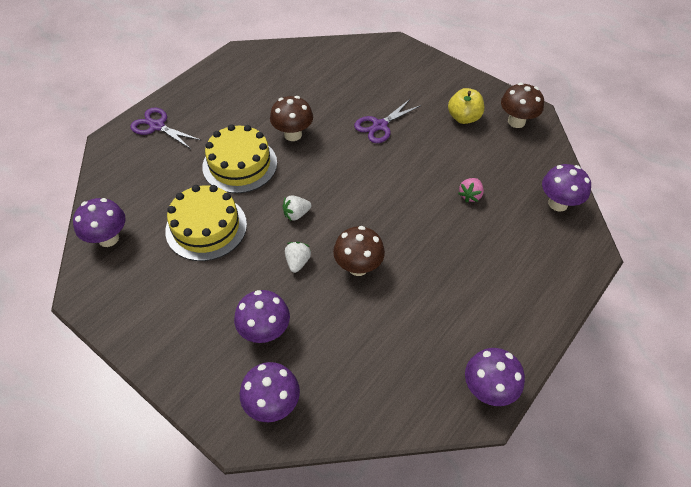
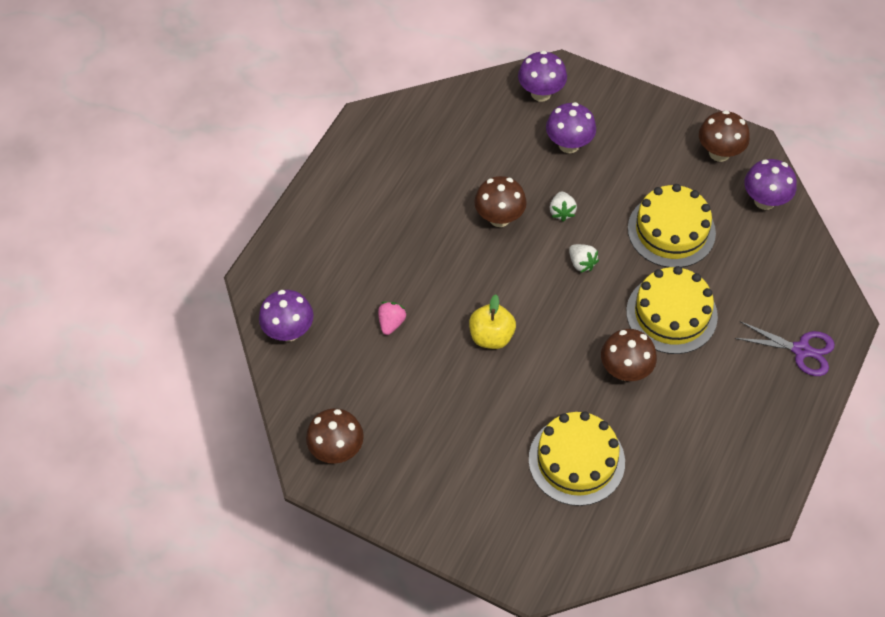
camera: 170 degrees right, 5 degrees up
white strawberry [282,196,312,221] -> white strawberry turned 90 degrees clockwise [569,244,599,273]
purple scissors [354,98,421,143] -> none
yellow apple [448,88,484,124] -> yellow apple moved to [469,294,516,349]
purple mushroom [465,348,525,406] -> none
none -> yellow cake [529,411,625,506]
none -> brown mushroom [699,110,750,162]

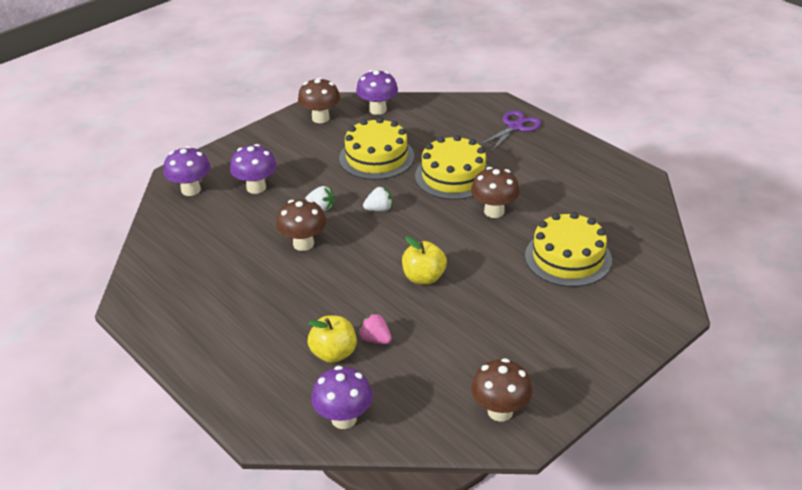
camera: 70 degrees left, 20 degrees down
none -> yellow apple [308,315,357,363]

